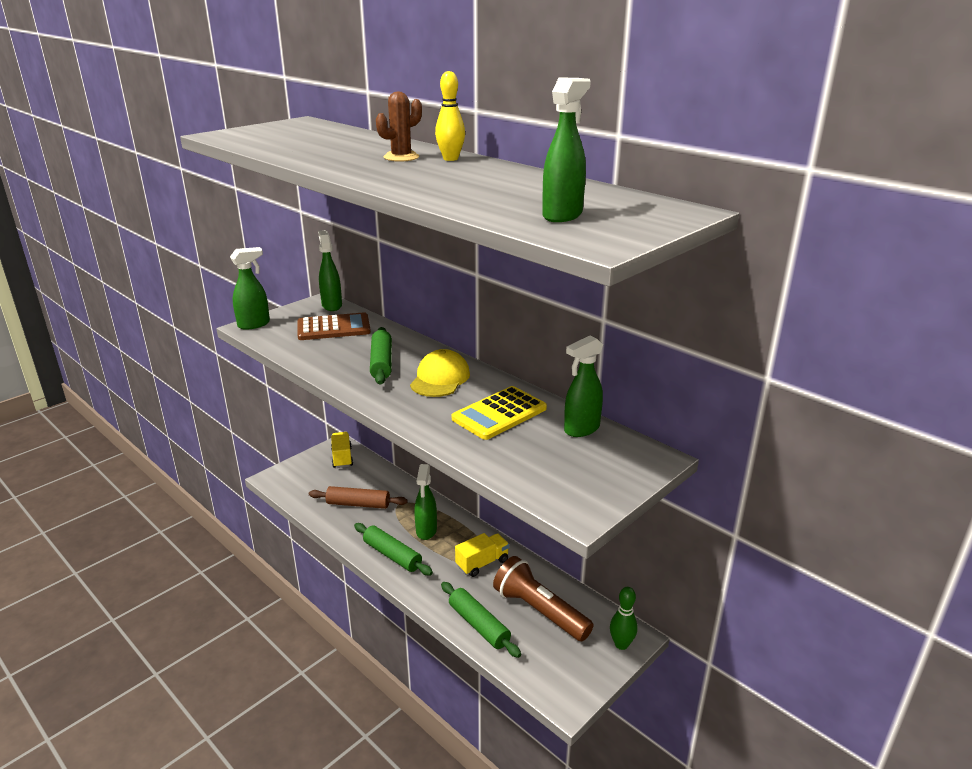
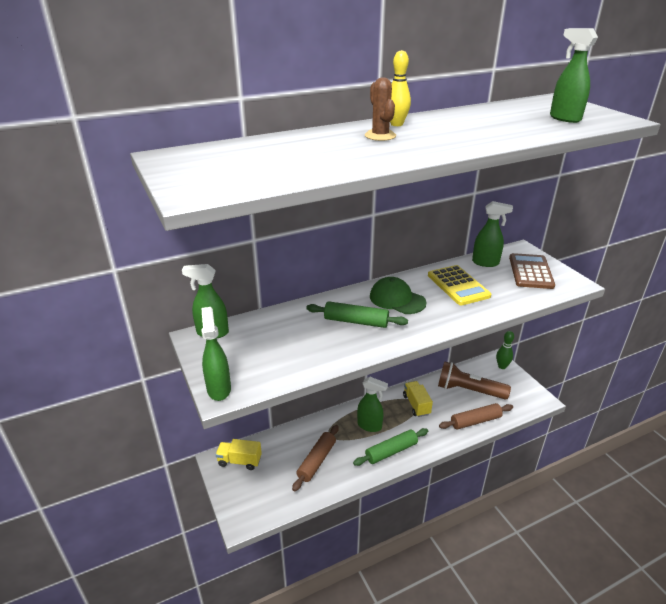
camera: 70 degrees left, 5 degrees up
brown calculator [297,312,371,340] -> brown calculator moved to [509,253,555,289]
yellow cap [410,349,470,397] -> green cap [370,277,427,314]
green rolling pin [441,582,521,658] -> brown rolling pin [439,403,513,430]
brown flashlight [493,556,593,641] -> brown flashlight turned 45 degrees clockwise [438,361,511,400]
green spray bottle [564,335,603,437] -> green spray bottle turned 60 degrees counterclockwise [472,201,513,267]

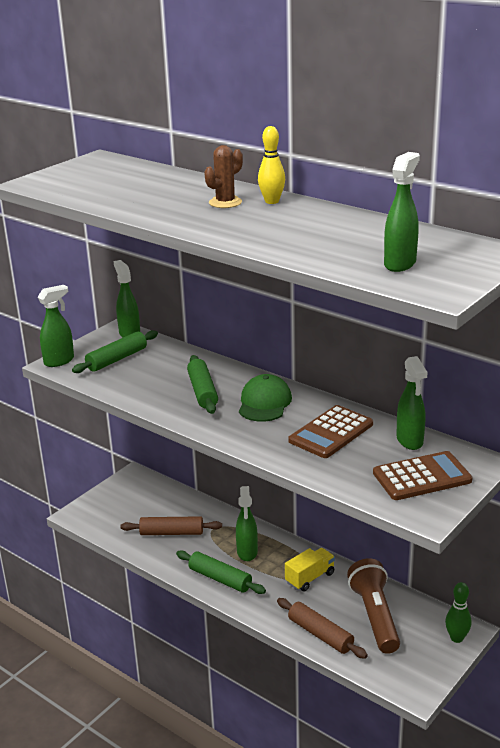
camera: 65 degrees right, 5 degrees down
yellow truck [215,439,262,470] -> none
yellow calculator [428,265,491,306] -> brown calculator [288,405,373,458]
none -> green rolling pin [72,330,158,373]

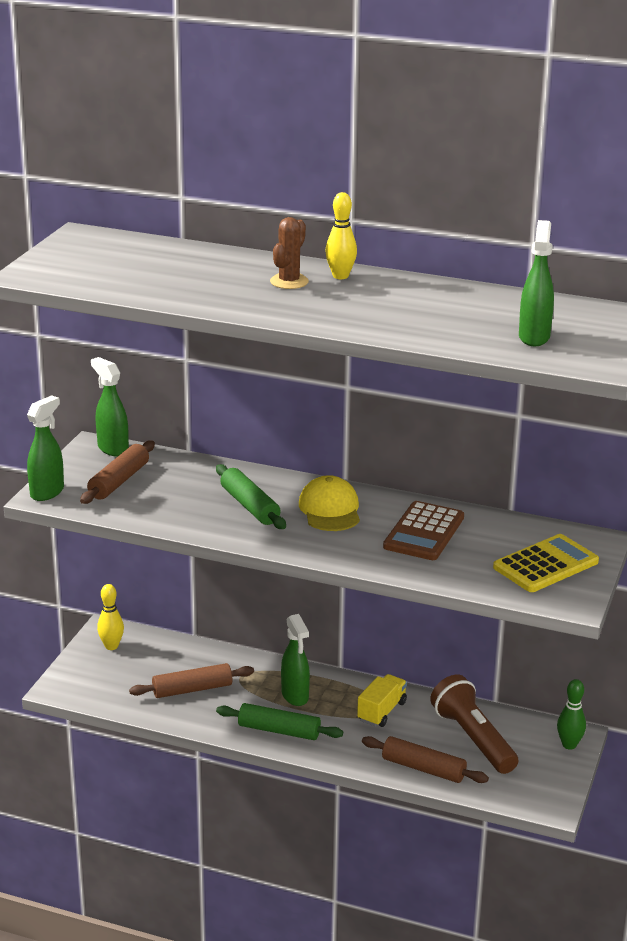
camera: 20 degrees left, 0 degrees up
green rolling pin [72,330,158,373] -> brown rolling pin [80,441,155,504]
green cap [239,374,292,422] -> yellow cap [299,475,360,531]
brown calculator [373,451,473,500] -> yellow calculator [493,534,599,592]
green spray bottle [396,356,427,450] -> none
none -> yellow bowling pin [97,584,124,650]

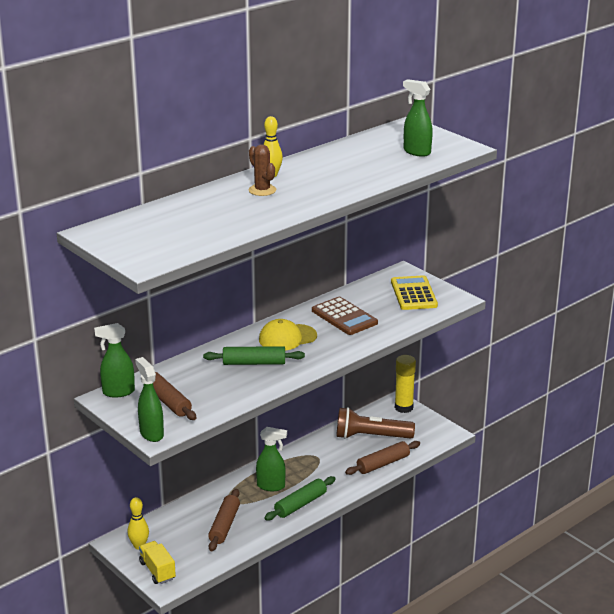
camera: 60 degrees left, 0 degrees up
yellow cap [299,475,360,531] -> yellow cap turned 45 degrees counterclockwise [259,319,317,351]
yellow truck [357,674,407,727] -> yellow truck moved to [139,541,176,584]
green bowling pin [557,679,586,750] -> yellow glue stick [395,355,416,413]

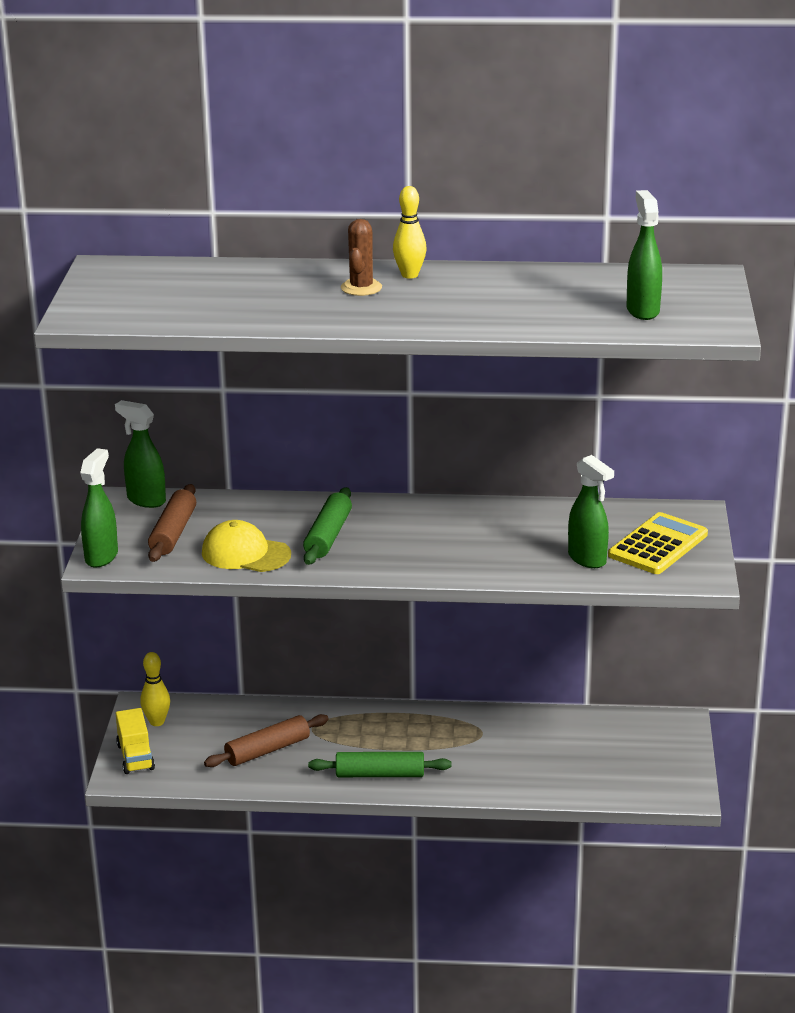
camera: 45 degrees right, 0 degrees up
yellow truck [139,541,176,584] -> yellow truck turned 150 degrees clockwise [116,708,155,774]
green rolling pin [203,346,305,365] -> green rolling pin turned 60 degrees clockwise [303,487,352,565]
green spray bottle [256,427,287,491] -> green spray bottle moved to [568,455,614,568]
yellow cap [259,319,317,351] -> yellow cap moved to [202,520,291,572]
brown calculator [312,297,378,335] -> none
brown flashlight [336,407,415,439] -> none
brown rolling pin [345,441,420,475] -> none
yellow glue stick [395,355,416,413] -> none

